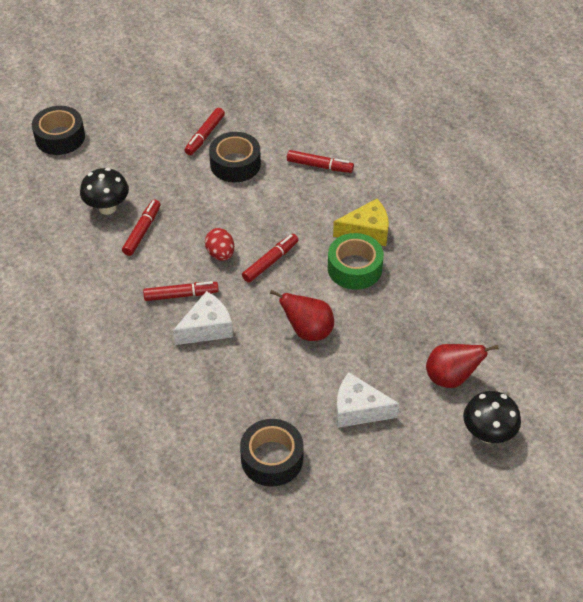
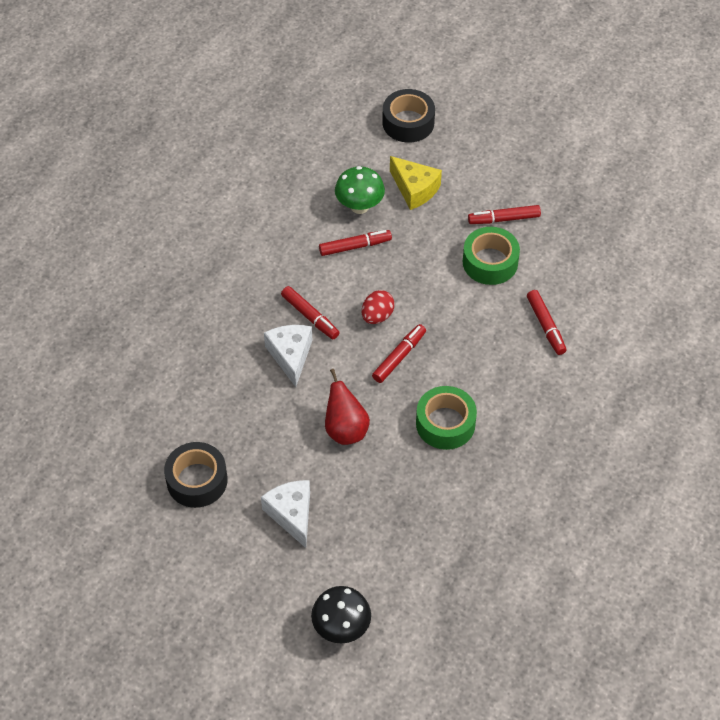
camera: 55 degrees right, 5 degrees up
black mushroom [80,168,129,215] -> green mushroom [335,166,385,214]
white cheese [173,291,233,345] -> white cheese turned 120 degrees counterclockwise [264,325,312,387]
black tape [209,132,261,182] -> green tape [463,227,520,285]
red marker [242,234,298,283] -> red marker turned 60 degrees counterclockwise [372,324,426,383]
yellow cheese [333,199,389,246] -> yellow cheese moved to [390,156,442,210]
red pear [426,344,499,388] -> none

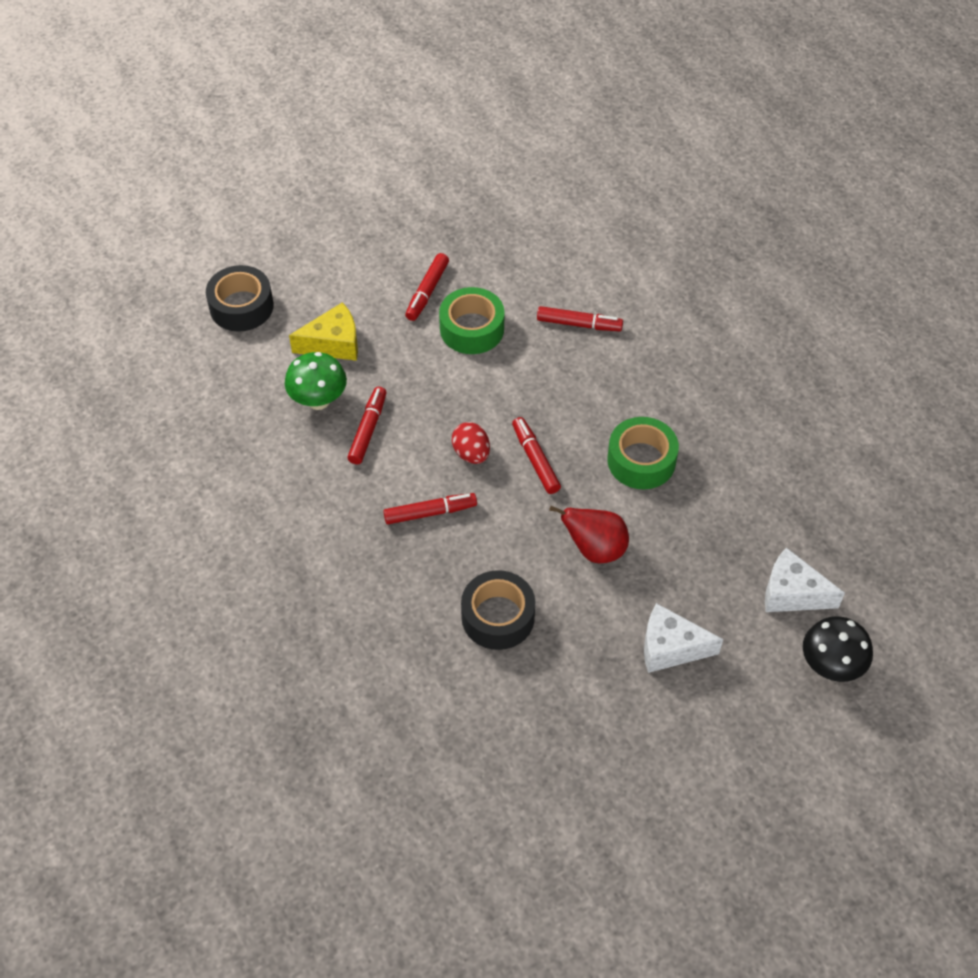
camera: 60 degrees left, 0 degrees up
black tape [164,442,228,508] -> black tape moved to [461,570,535,650]
white cheese [264,325,312,387] -> white cheese moved to [765,547,845,612]

